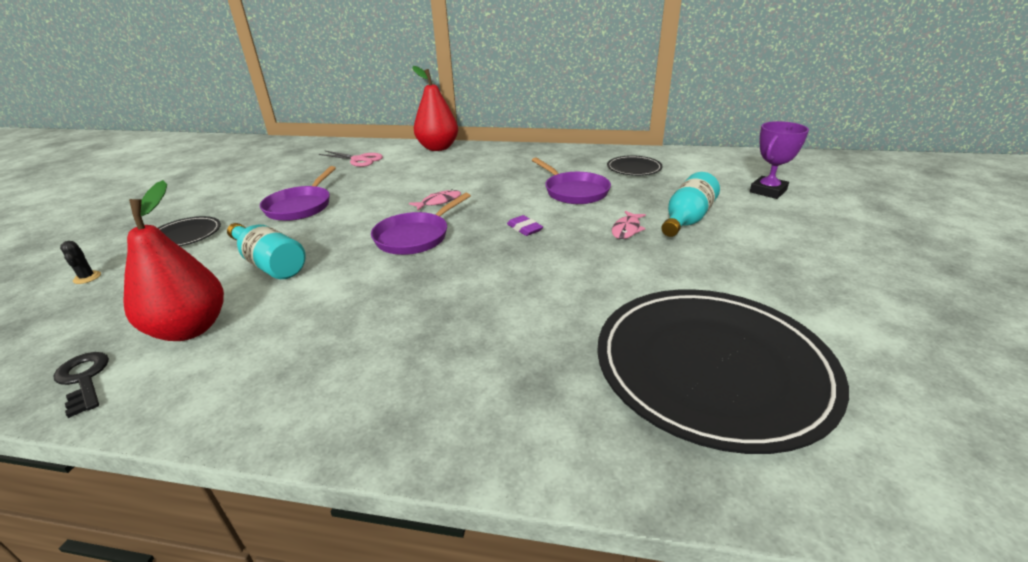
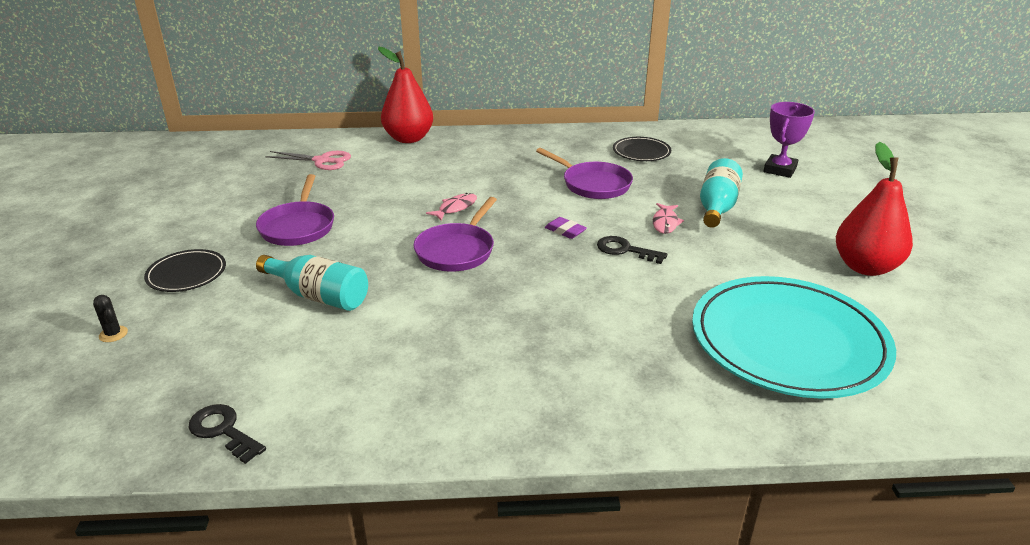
camera: 15 degrees left, 0 degrees up
red pear [123,180,224,341] -> red pear moved to [836,142,913,276]
black plate [597,289,849,454] -> turquoise plate [692,276,896,399]
none -> black key [597,236,667,264]

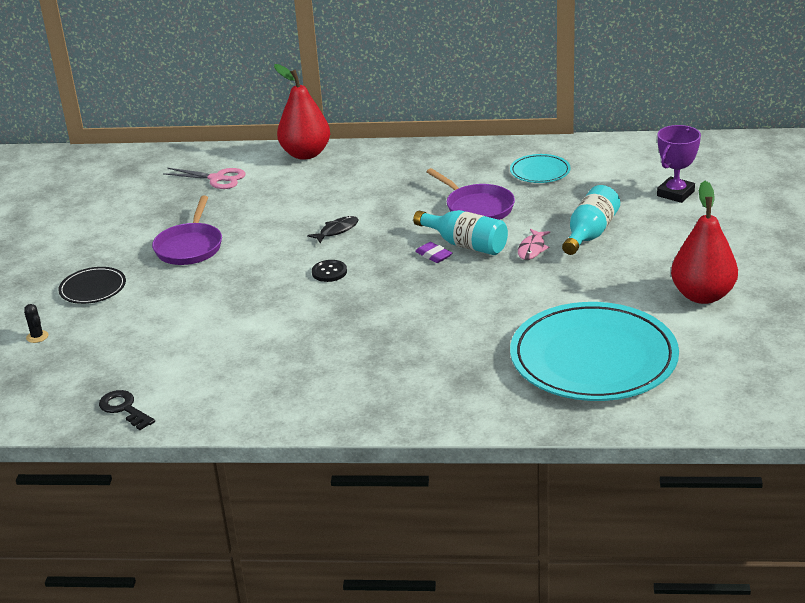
camera: 10 degrees right, 0 degrees up
turquoise bottle [256,255,368,311] -> turquoise bottle moved to [413,210,508,255]
purple pan [413,197,497,272] -> black button [312,260,347,282]
pink fish [426,193,477,221] -> black fish [307,216,359,243]
black key [597,236,667,264] -> none
black plate [613,137,671,161] -> turquoise plate [510,154,571,183]

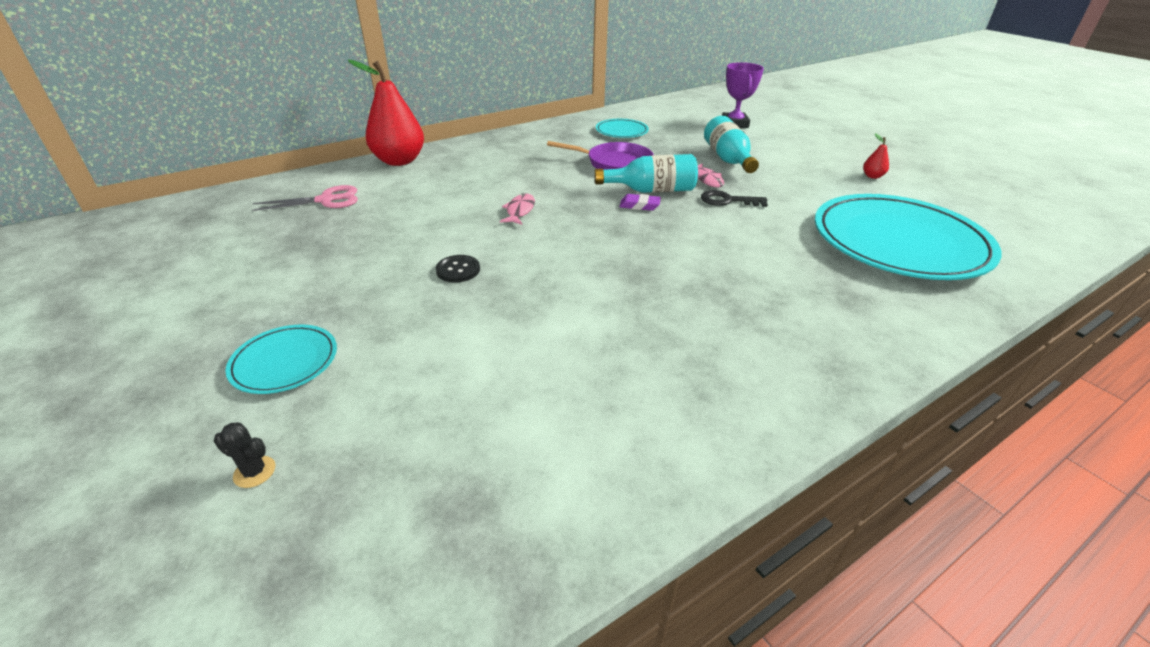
camera: 40 degrees left, 5 degrees up
black plate [58,267,126,304] -> turquoise plate [225,325,337,394]
black key [99,390,155,430] -> black key moved to [701,190,768,207]
purple pan [152,196,222,265] -> none
black fish [307,216,359,243] -> pink fish [500,193,535,225]
black button [312,260,347,282] -> black button moved to [436,255,480,283]
red pear [671,181,738,304] -> red pear [863,133,889,179], size x0.41

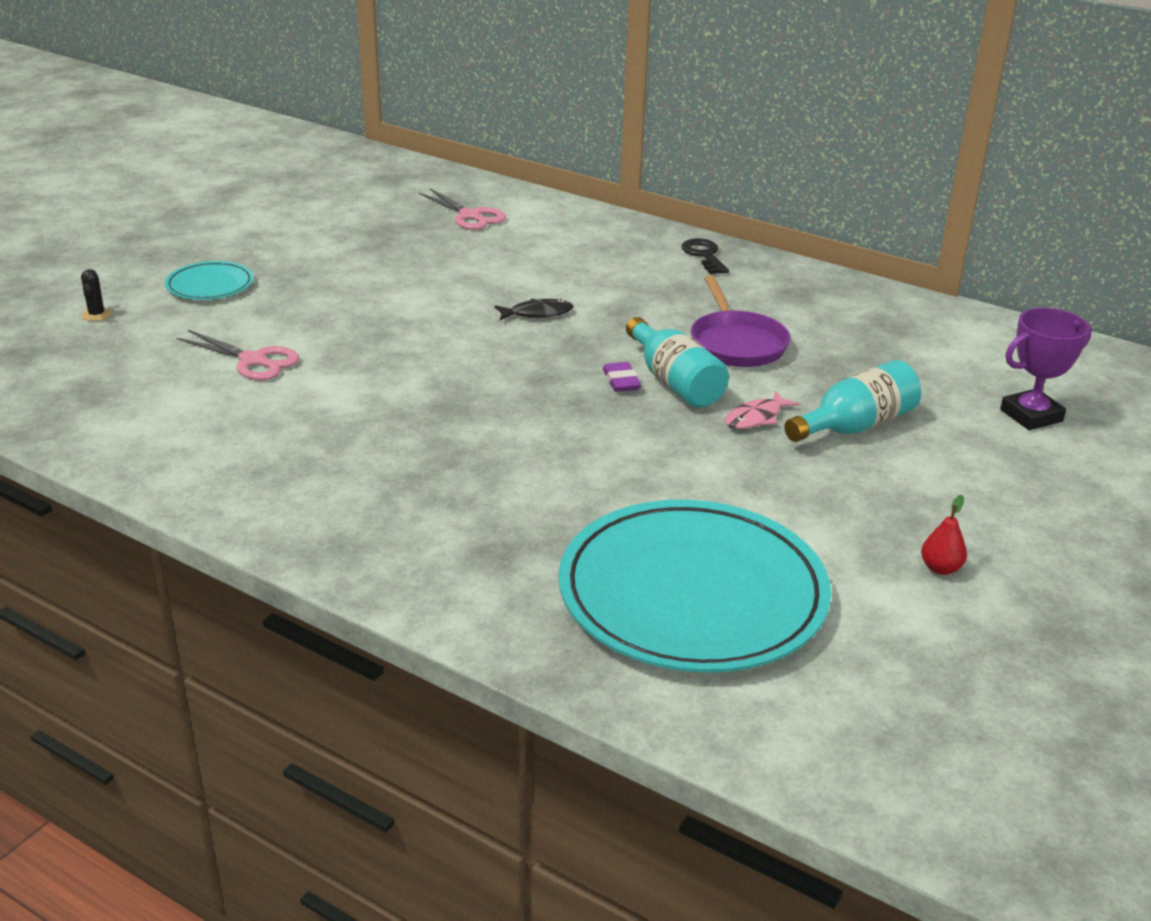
camera: 65 degrees right, 5 degrees down
red pear [348,60,424,166] -> none
black button [436,255,480,283] -> none
pink fish [500,193,535,225] -> black fish [495,299,574,320]
turquoise plate [596,119,649,138] -> none
black key [701,190,768,207] -> black key moved to [681,238,729,274]
none -> pink scissors [177,330,300,381]

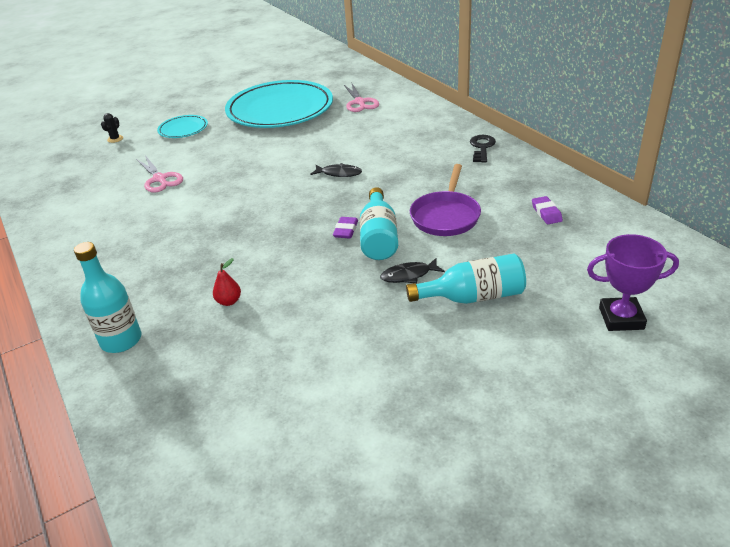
camera: 30 degrees right, 5 degrees up
turquoise plate [559,500,831,673] -> turquoise plate moved to [225,80,333,128]
pink fish [725,391,799,429] -> black fish [380,258,445,283]
red pear [921,495,967,575] -> red pear moved to [213,258,241,306]
none -> turquoise bottle [74,242,141,353]
none -> purple eraser [532,196,563,224]

